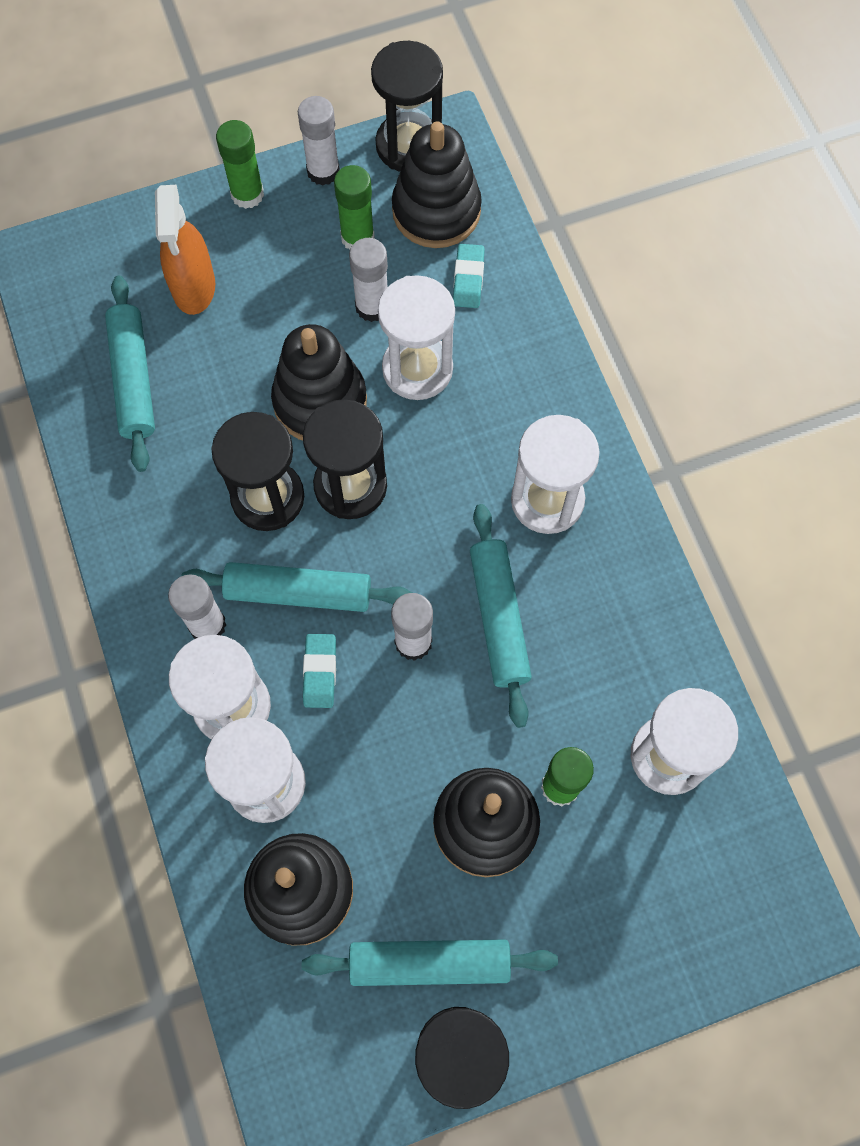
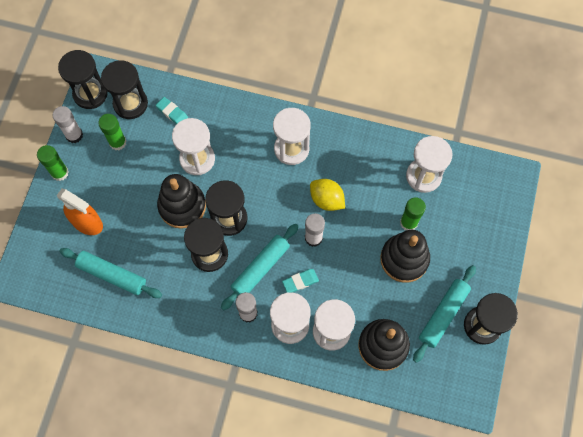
camera: 55 degrees left, 0 degrees up
turquoise eraser [303,634,336,708] -> turquoise eraser turned 60 degrees counterclockwise [282,269,319,292]
white glue stick [349,238,388,322] -> none
black stacking toy [392,121,482,248] -> black hourglass [101,60,148,119]
turquoise rolling pin [470,504,532,728] -> yellow lemon [310,179,345,211]

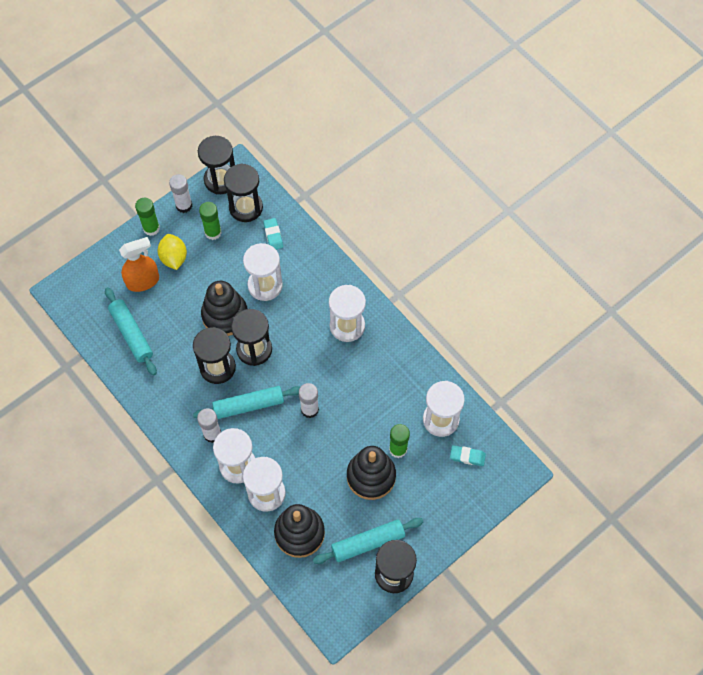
camera: 35 degrees right, 5 degrees down
orange spray bottle [57,188,103,235] -> orange spray bottle turned 90 degrees counterclockwise [119,237,159,292]
turquoise eraser [282,269,319,292] -> turquoise eraser moved to [450,445,486,466]
yellow lemon [310,179,345,211] -> yellow lemon moved to [158,234,187,270]

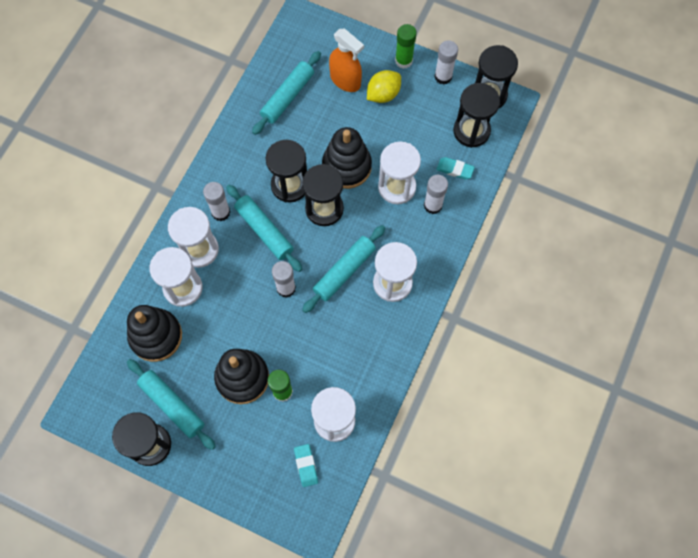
camera: 65 degrees right, 5 degrees up
green glue stick [199,202,222,240] -> none
turquoise eraser [263,218,283,250] -> turquoise eraser turned 60 degrees clockwise [437,157,475,180]
none -> turquoise rolling pin [302,225,385,313]
none -> white glue stick [424,175,448,214]

